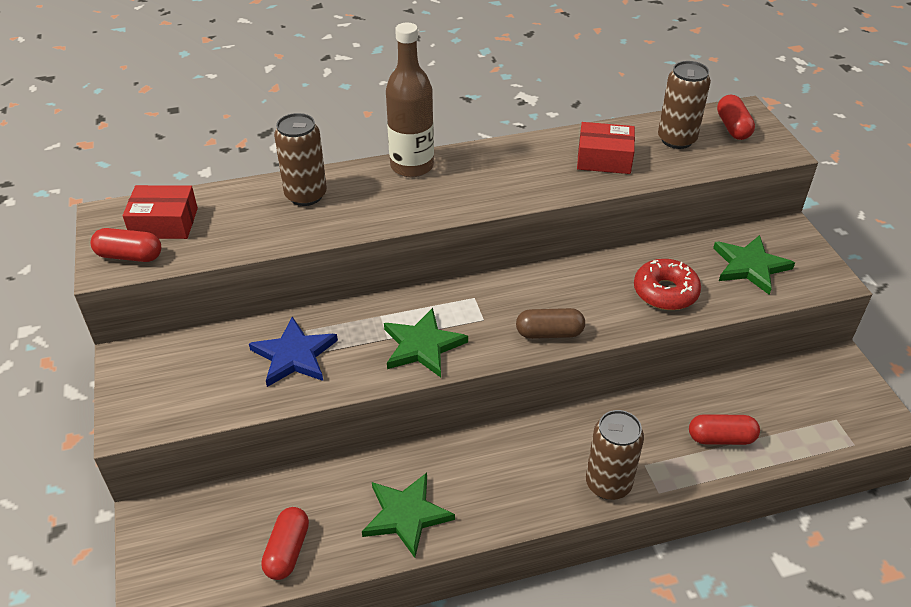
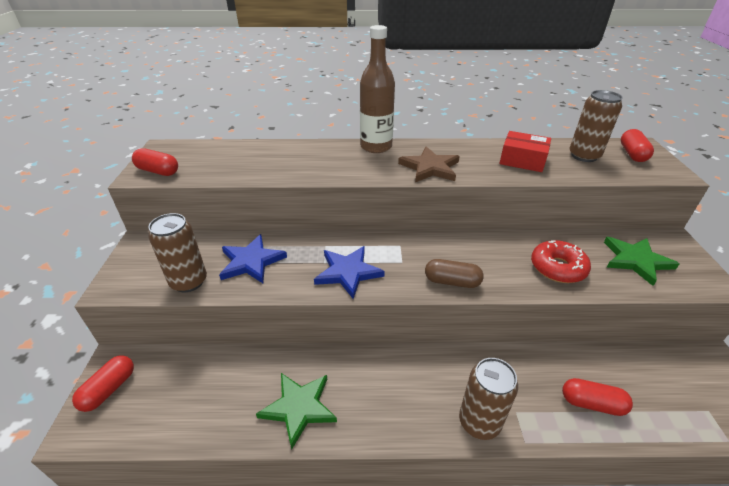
camera: 15 degrees right, 5 degrees down
red box [123,185,198,239] -> none
red capsule [261,507,309,580] -> red capsule moved to [72,355,134,412]
brown can [274,113,327,206] -> brown can moved to [148,213,207,292]
green star [384,308,468,377] -> blue star [314,246,385,299]
none -> brown star [398,147,460,182]

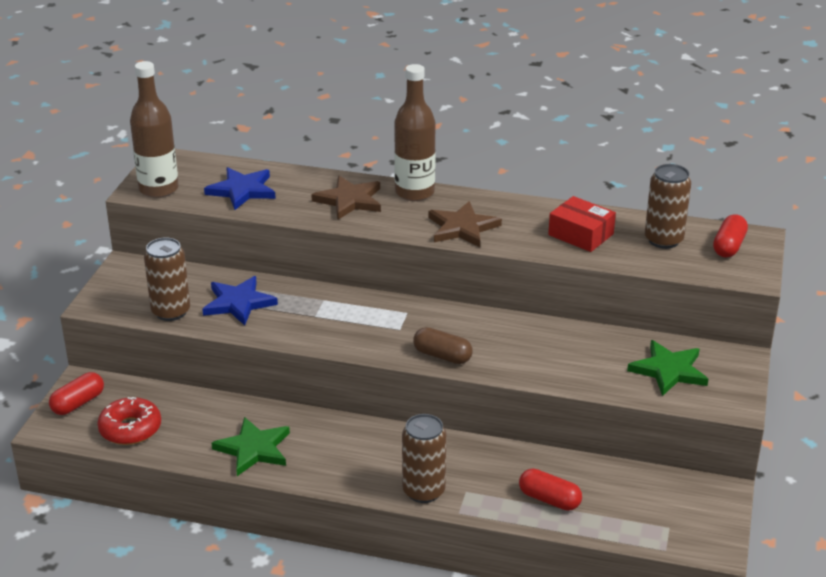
camera: 15 degrees right, 5 degrees down
red capsule [132,148,178,176] -> brown bottle [130,61,179,198]
blue star [314,246,385,299] -> blue star moved to [204,167,276,210]
red donut [531,240,591,283] -> red donut moved to [97,397,161,445]
none -> brown star [311,176,381,220]

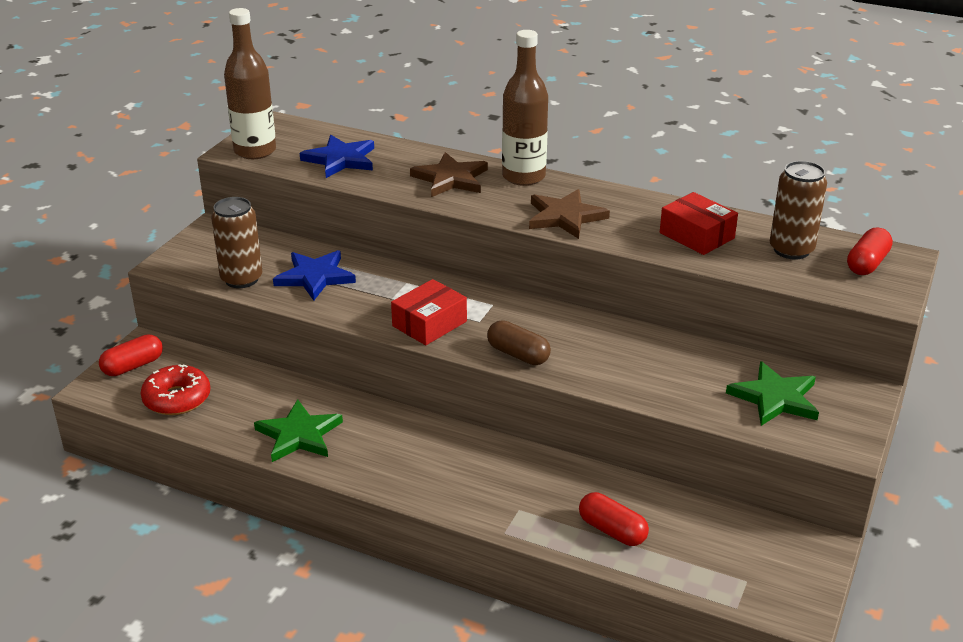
camera: 10 degrees right, 0 degrees up
brown can [402,414,446,503] -> none
none -> red box [391,279,467,345]

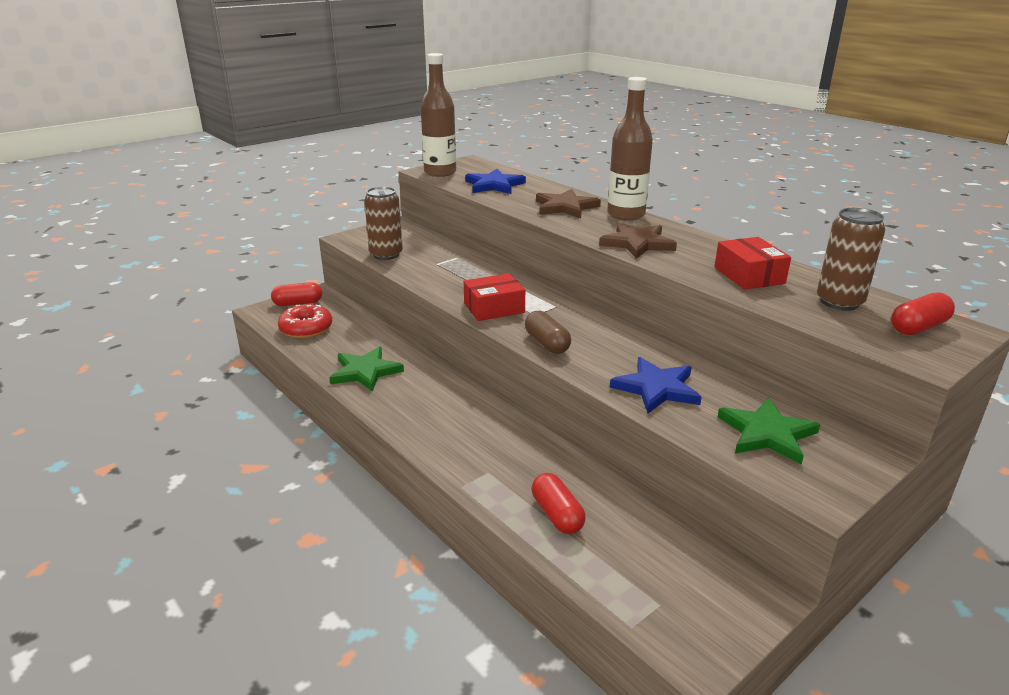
camera: 25 degrees right, 5 degrees down
blue star [273,250,356,301] -> blue star moved to [610,357,702,413]

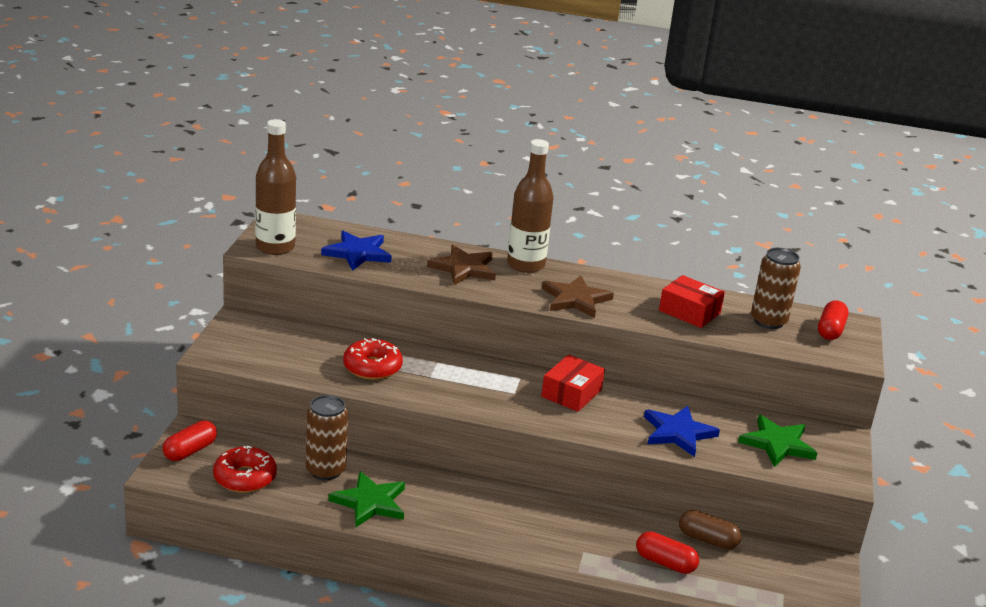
camera: 40 degrees left, 0 degrees up
brown can [364,186,403,260] -> brown can moved to [306,395,348,480]
red box [464,273,525,321] -> red box moved to [541,354,605,412]
brown capsule [525,311,571,354] -> brown capsule moved to [679,510,742,550]
none -> red donut [343,338,403,380]

